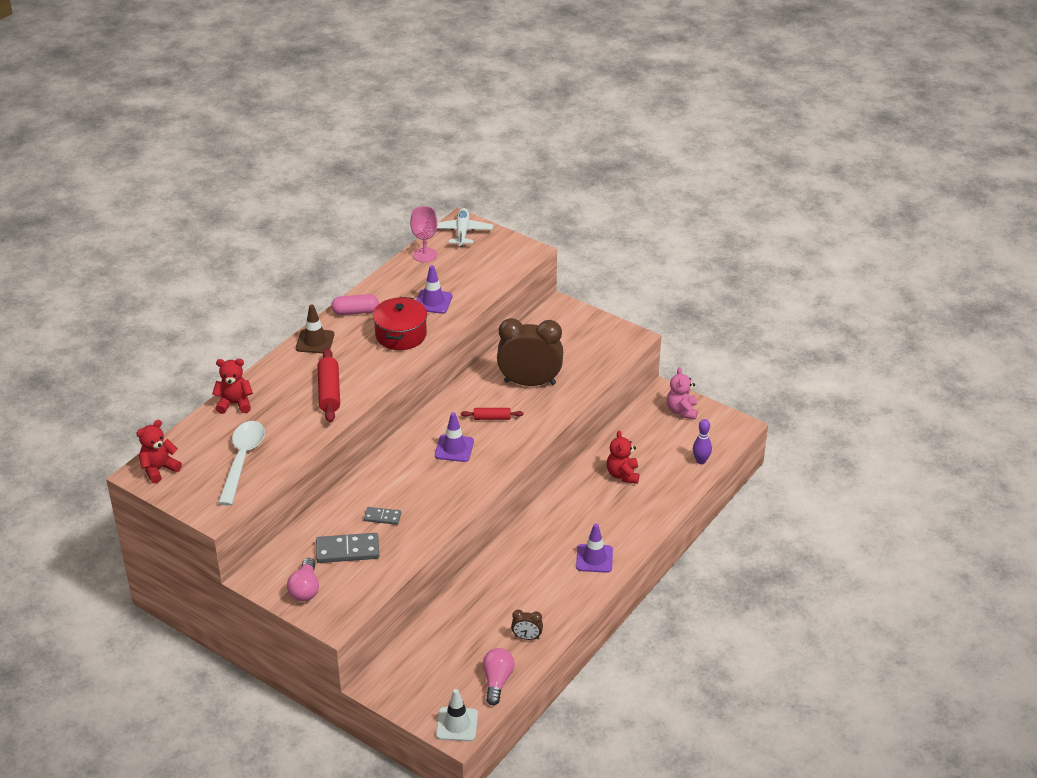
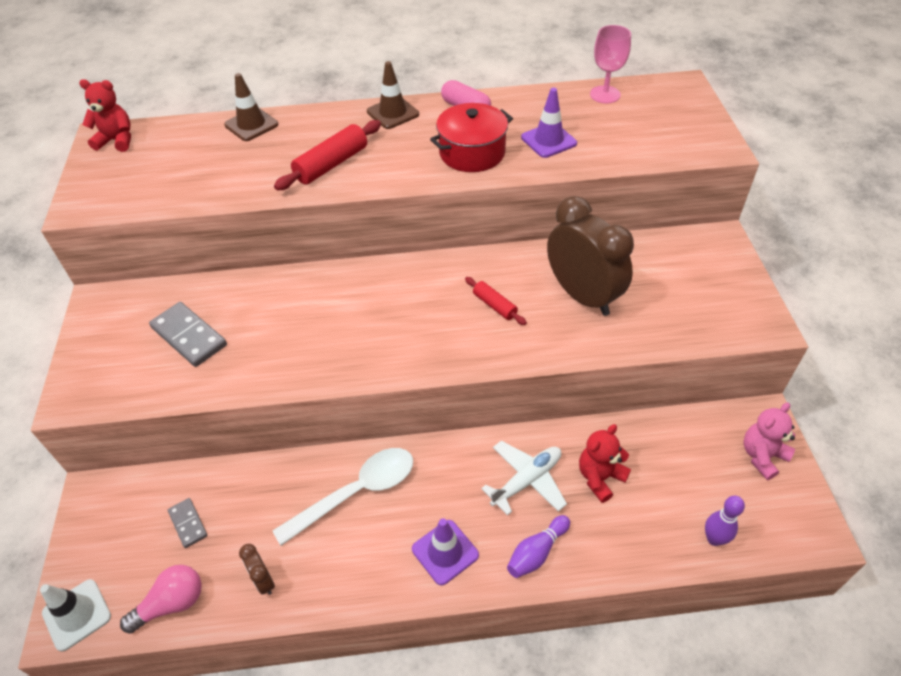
camera: 50 degrees right, 10 degrees up
red teddy bear [212,359,253,414] -> brown traffic cone [224,73,278,141]
white spoon [218,421,265,506] -> white spoon moved to [272,448,413,546]
pink light bulb [287,558,319,601] -> none
grey domino [364,507,401,525] -> grey domino moved to [168,498,207,548]
purple traffic cone [435,412,474,462] -> none
white plane [437,208,493,247] -> white plane moved to [481,441,567,516]
none -> purple bowling pin [507,515,570,578]

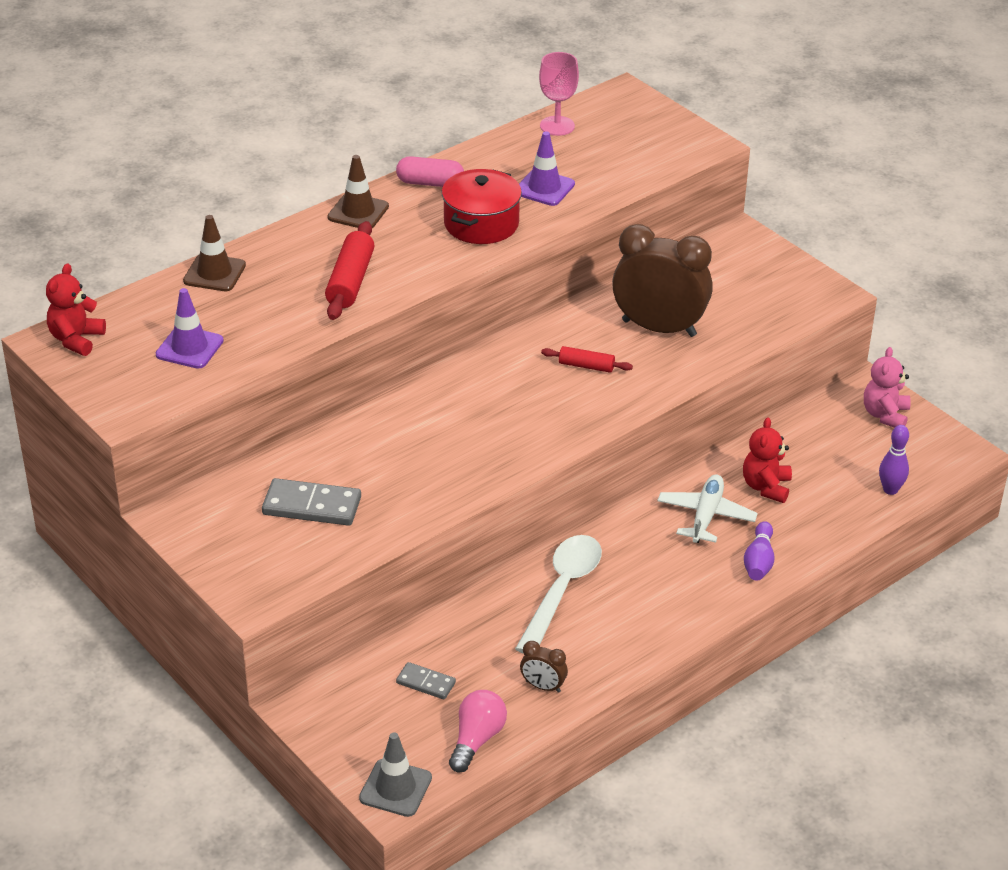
camera: 35 degrees left, 10 degrees down
white traffic cone [40,579,111,652] -> grey traffic cone [359,732,432,817]
red teddy bear [79,79,131,152] -> red teddy bear turned 45 degrees counterclockwise [46,263,106,356]
purple traffic cone [412,518,479,585] -> purple traffic cone moved to [156,288,224,369]

